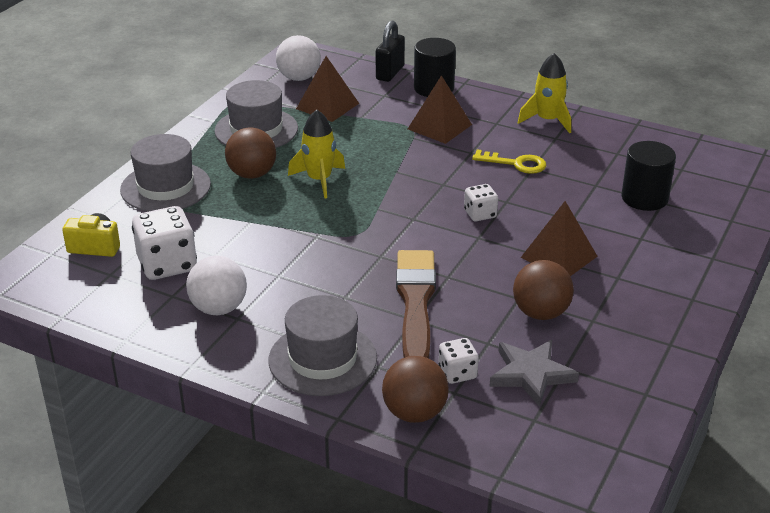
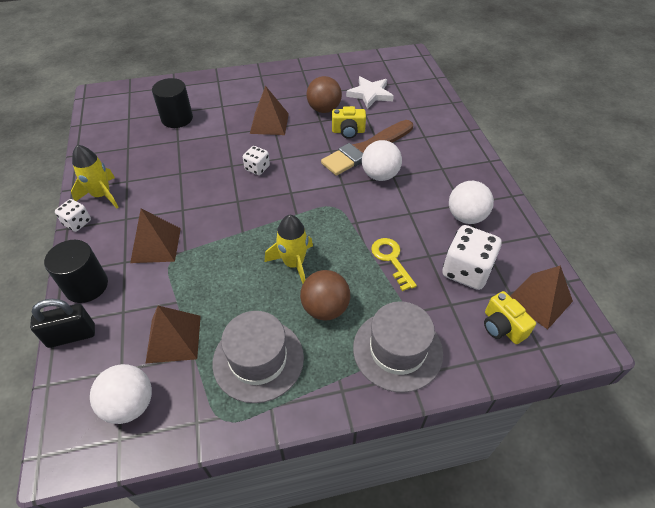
camera: 130 degrees left, 15 degrees up
grey hat [269,295,377,396] -> none
brown ball [382,356,449,423] -> none
white dice [439,338,479,384] -> white dice moved to [55,199,91,232]
yellow key [472,149,546,174] -> yellow key moved to [371,238,417,291]
grey star [489,340,579,407] -> white star [346,76,394,109]
none -> yellow camera [332,106,366,139]
none -> white ball [362,140,402,181]
none -> brown pyramid [510,265,573,330]

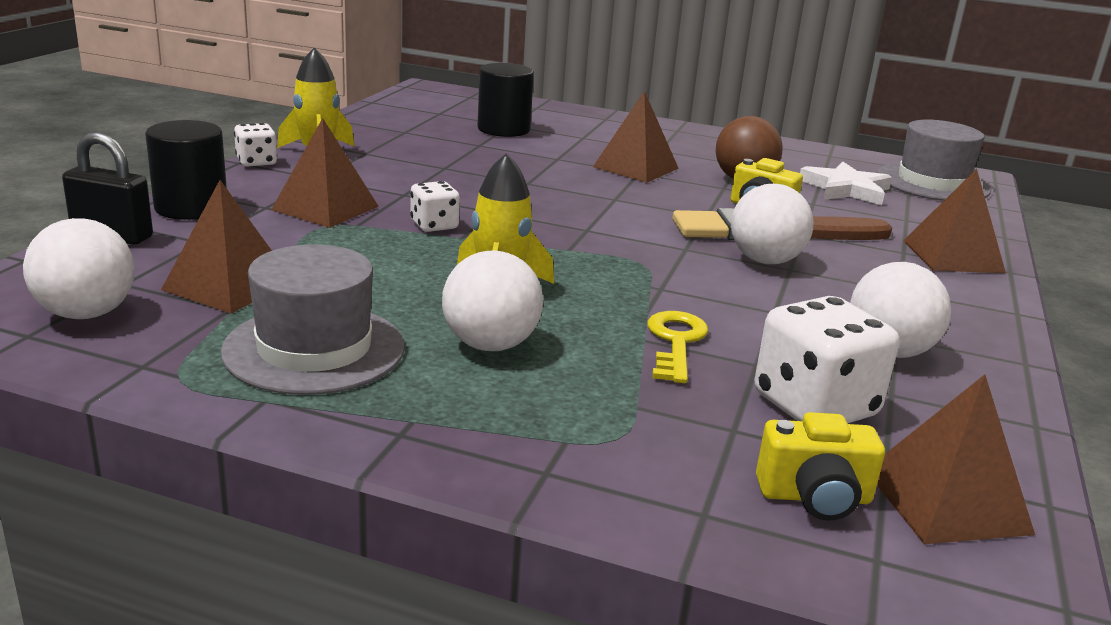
camera: 30 degrees right, 25 degrees down
white dice [243,146,270,175] -> white dice moved to [410,181,460,232]
brown ball [300,270,350,320] -> white ball [442,250,543,351]
grey hat [353,301,443,393] -> grey hat moved to [877,119,991,201]
yellow camera [484,291,536,344] -> yellow camera turned 90 degrees counterclockwise [756,412,885,521]
none -> brown pyramid [903,169,1006,273]

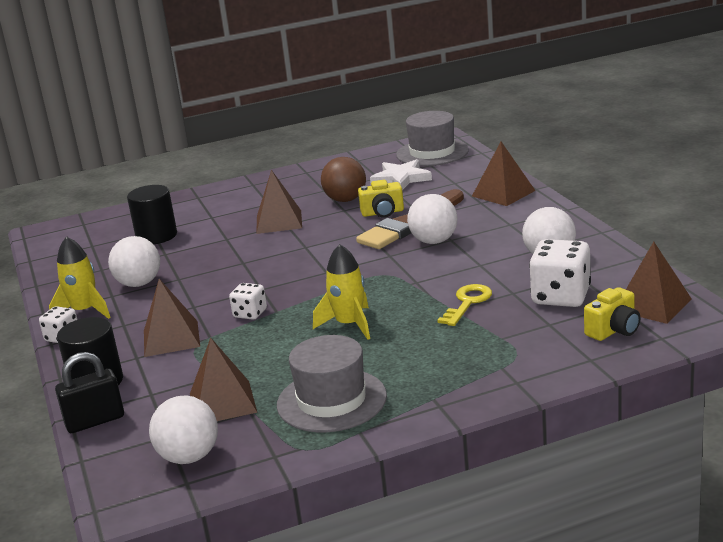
camera: 35 degrees left, 0 degrees up
white ball [442,250,543,351] -> white ball moved to [108,236,160,287]
yellow key [647,311,708,383] -> yellow key turned 60 degrees clockwise [437,284,492,326]

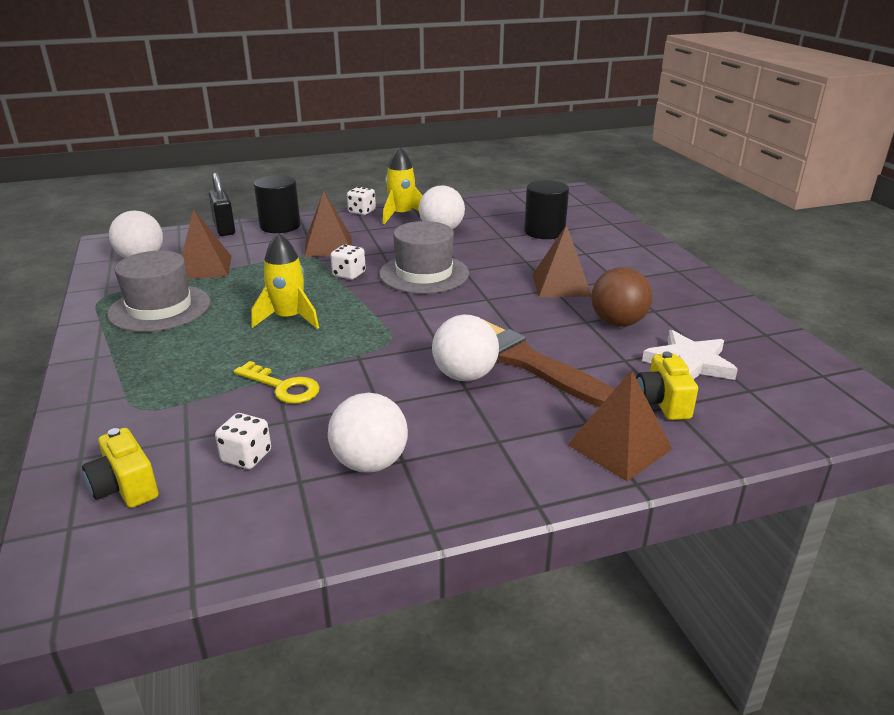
camera: 90 degrees right, 5 degrees up
yellow camera [358,180,404,218] -> yellow camera moved to [636,351,698,420]
grey hat [396,111,469,166] -> grey hat moved to [379,221,469,294]
white dice [529,239,591,307] -> white dice [215,413,271,469], size x0.55
brown pyramid [626,242,692,324] -> none

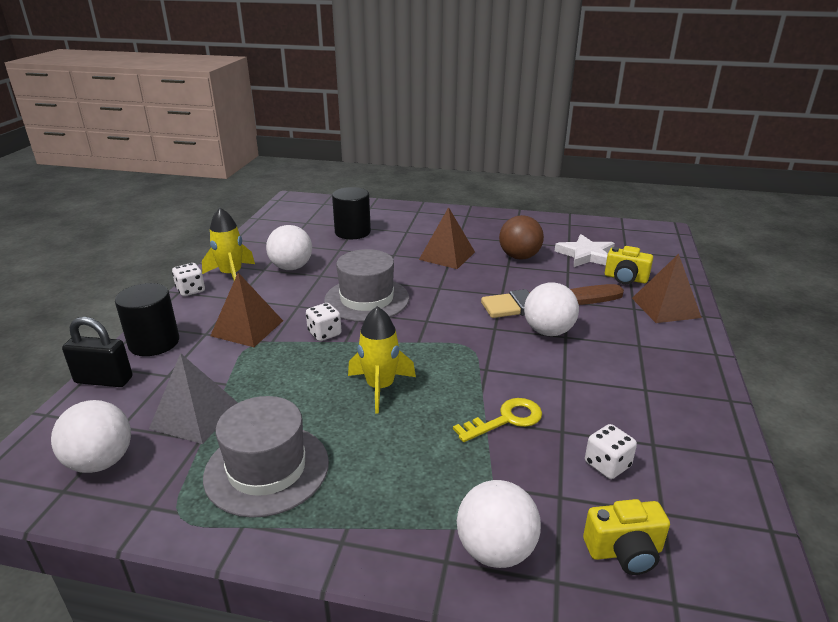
camera: 60 degrees left, 0 degrees up
brown pyramid [182,209,231,279] -> grey pyramid [149,353,238,444]
white ball [328,393,408,473] -> white ball moved to [457,480,541,568]

